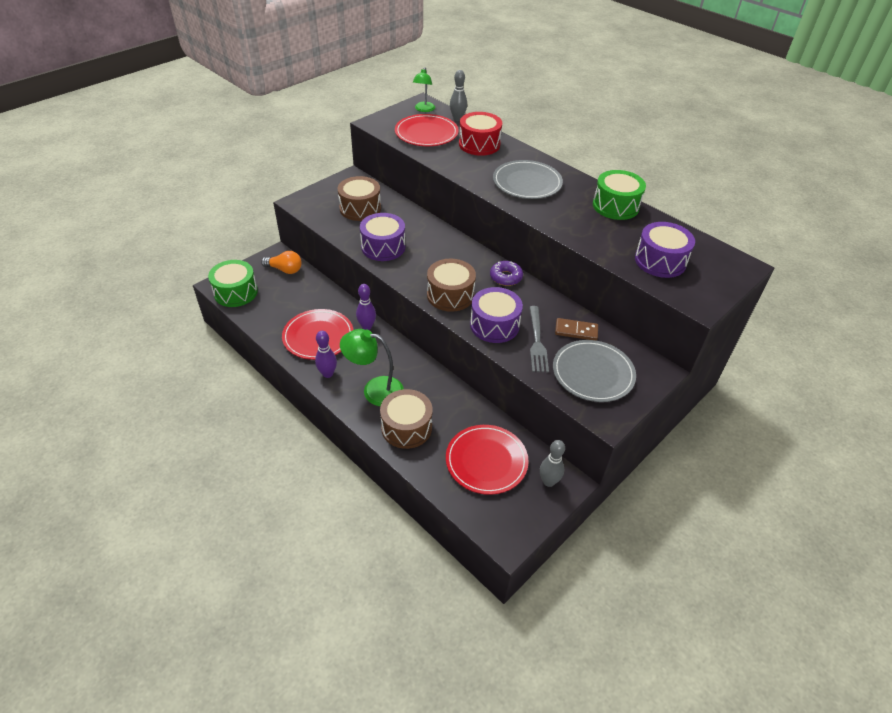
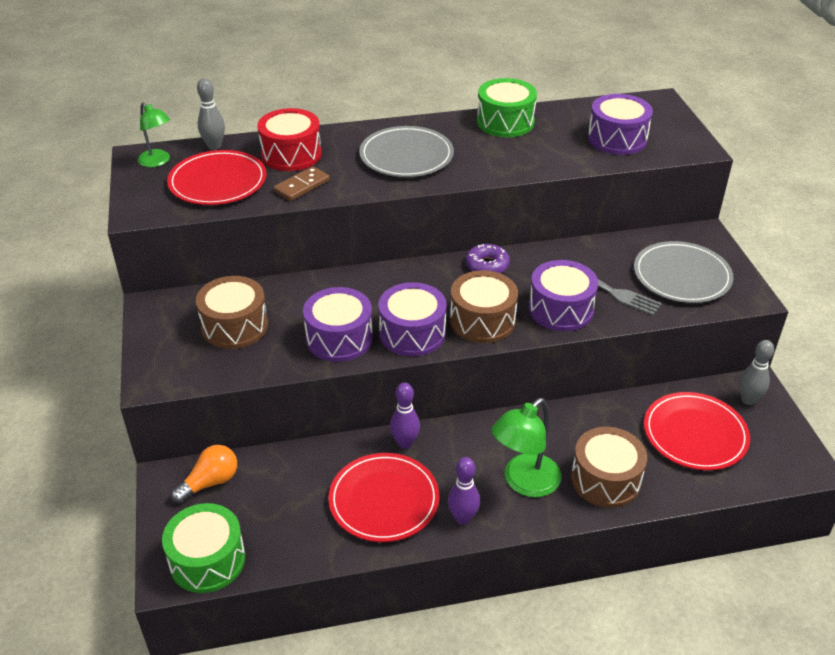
camera: 55 degrees left, 5 degrees down
brown domino [555,318,598,341] -> brown domino moved to [274,166,330,201]
none -> purple drum [378,282,447,356]

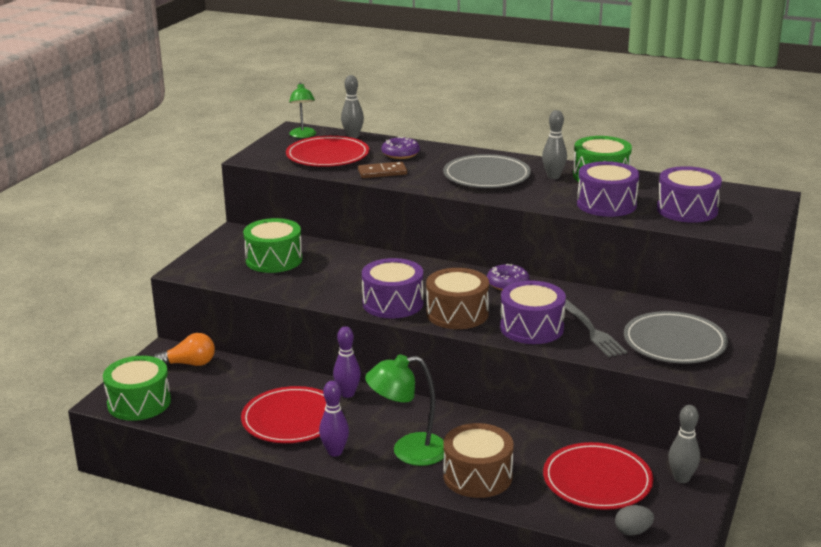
camera: 35 degrees right, 15 degrees down
brown drum [196,276,268,349] -> green drum [243,218,303,273]
red drum [257,108,322,171] -> purple donut [381,137,420,159]
purple drum [303,287,373,362] -> purple drum moved to [577,161,639,217]
none -> grey bowling pin [542,110,567,179]
none -> grey egg [615,505,654,535]

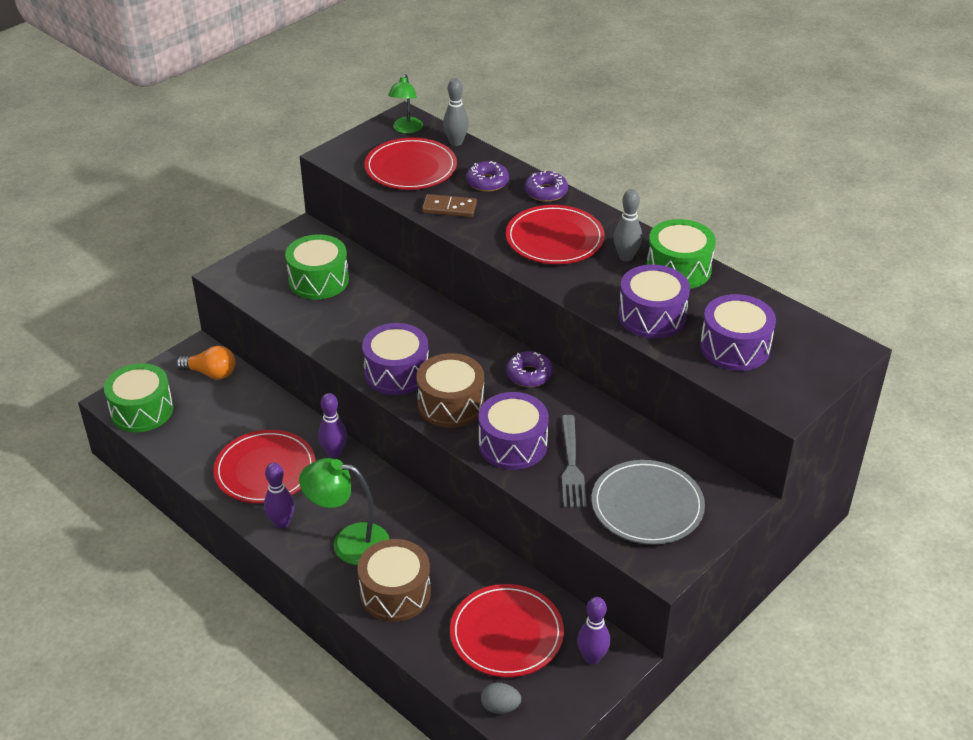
camera: 20 degrees right, 15 degrees up
grey plate [443,154,531,188] -> red plate [506,205,605,264]
grey bowling pin [668,405,700,483] -> purple bowling pin [577,597,610,664]
none -> purple donut [525,171,568,202]

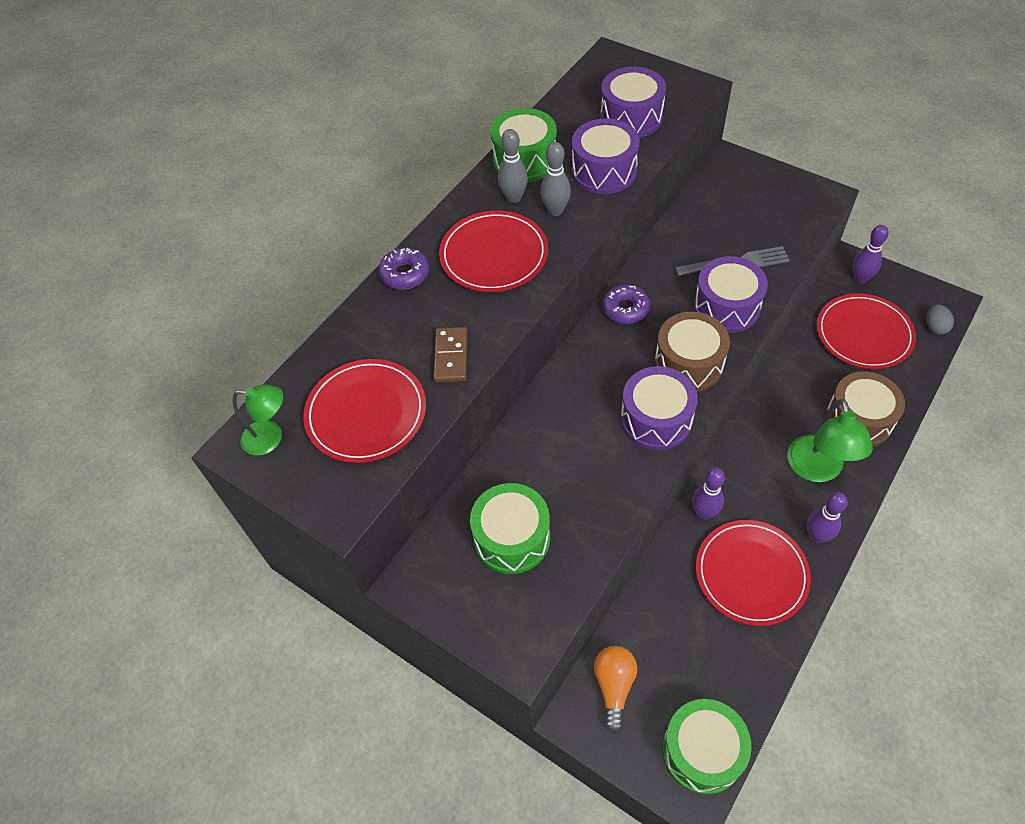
camera: 95 degrees left, 15 degrees up
grey bowling pin [443,78,469,146] -> grey bowling pin moved to [540,142,571,216]
purple donut [466,161,509,192] -> none
grey plate [592,460,705,545] -> none

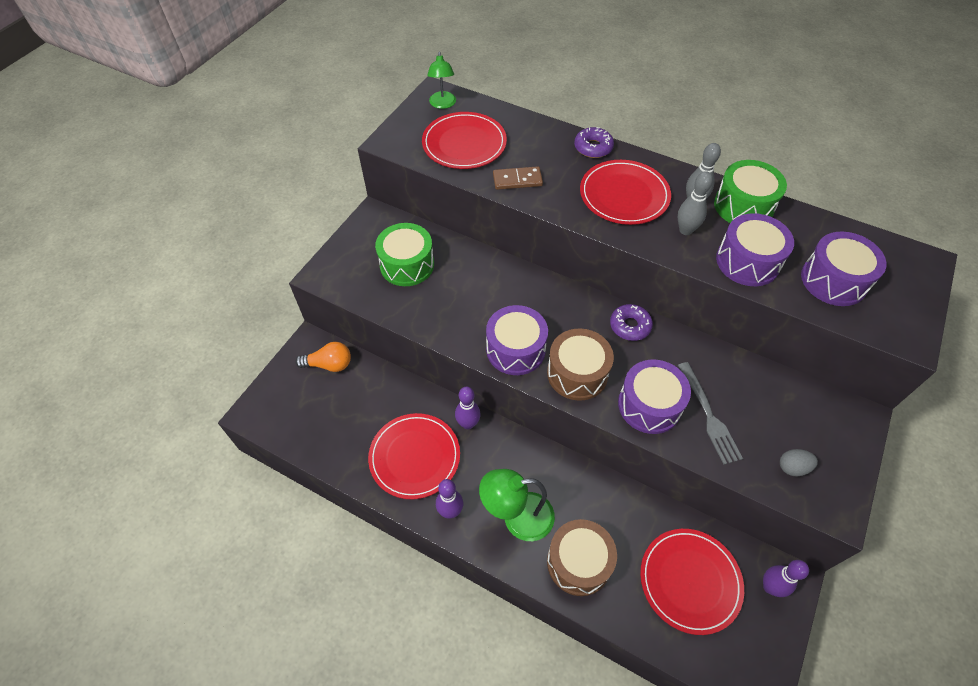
camera: 80 degrees right, 0 degrees up
green drum [662,699,751,795] -> none
grey egg [927,304,954,335] -> grey egg moved to [780,449,818,476]

